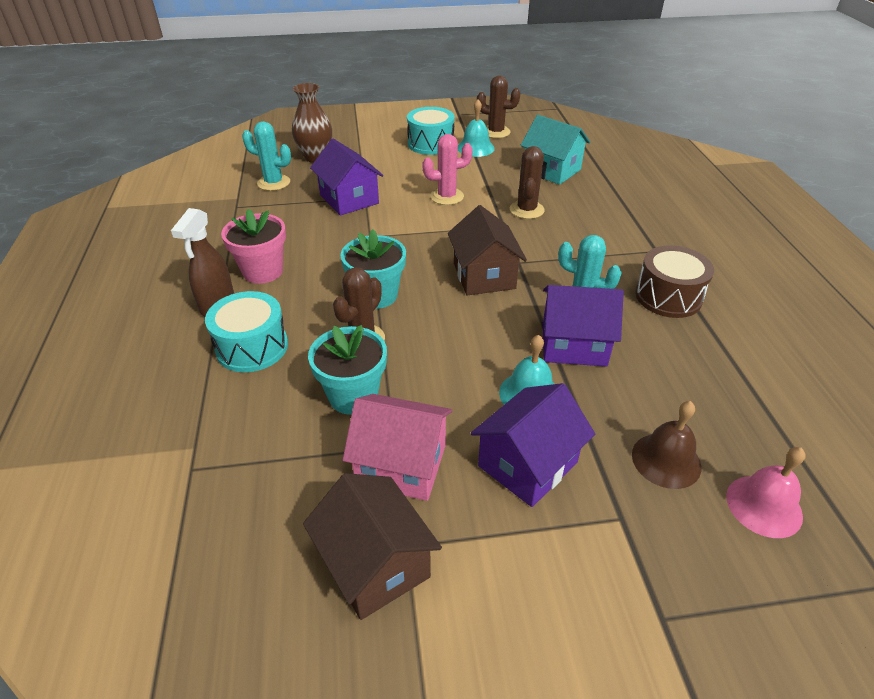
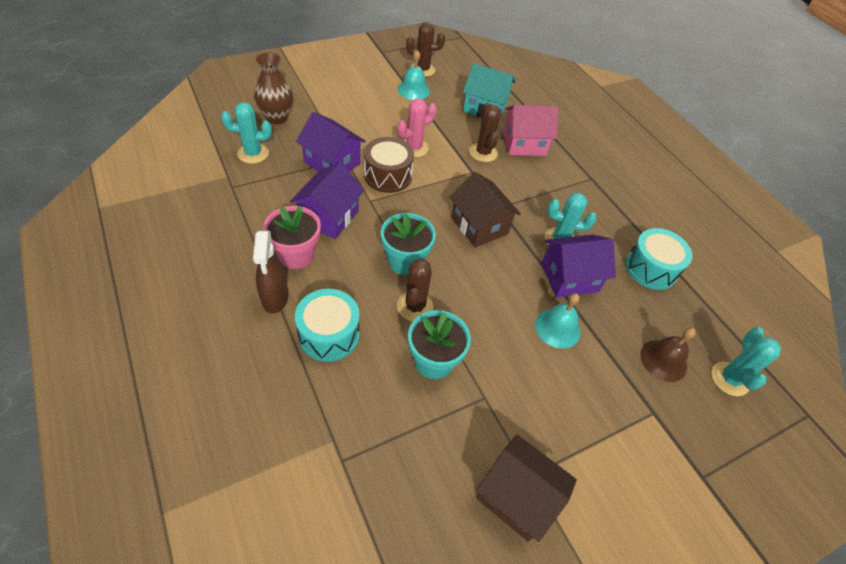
camera: 25 degrees left, 10 degrees up
pink house [343,394,453,501] -> pink house moved to [503,105,558,156]
turquoise drum [407,107,455,155] -> turquoise drum moved to [625,228,693,290]
purple house [471,383,595,507] -> purple house moved to [290,162,365,239]
brown drum [635,245,714,318] -> brown drum moved to [364,137,414,193]
pink bell [726,447,805,538] -> turquoise cactus [711,327,781,396]

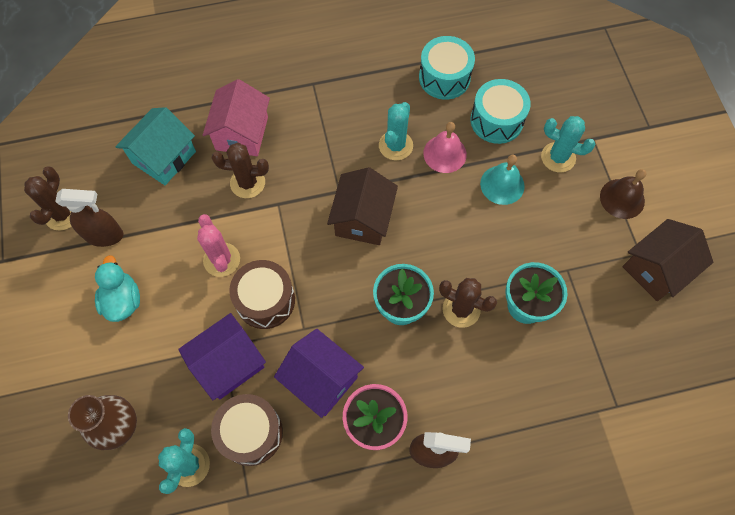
camera: 70 degrees left, 15 degrees up
turquoise drum [295,289,360,362] -> turquoise drum moved to [470,79,531,144]
turquoise bell [398,50,430,100] -> brown spray bottle [55,189,123,247]
brown house [449,172,521,247] -> brown house turned 60 degrees counterclockwise [327,167,398,245]
purple house [541,235,616,298] -> pink bell [423,122,467,173]
brown bell [640,327,695,382] -> brown bell moved to [600,169,646,219]
turquoise cactus [711,327,781,396] -> turquoise cactus moved to [541,116,595,172]
none -> turquoise duck [95,255,140,322]
none -> brown drum [211,394,283,466]

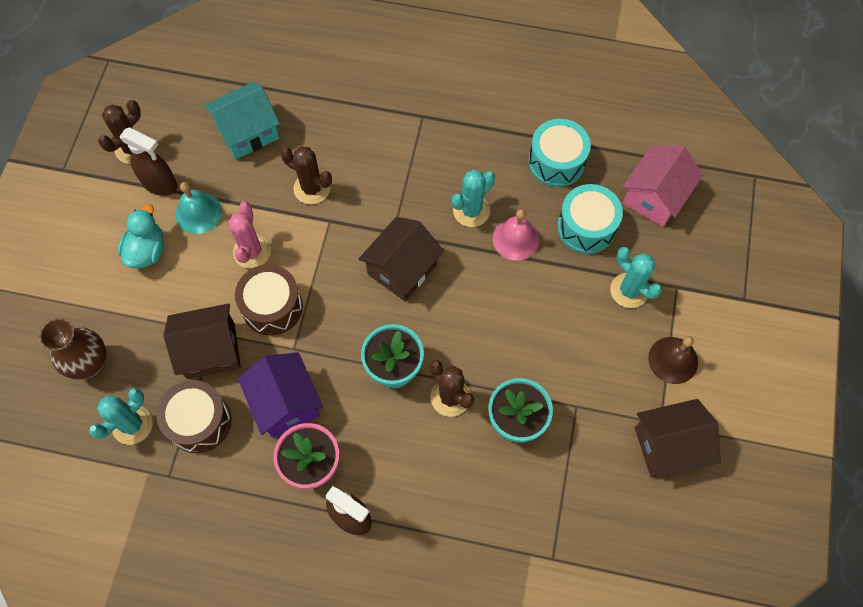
camera: 25 degrees right, 0 degrees up
purple house [178,313,266,400] -> brown house [163,303,241,379]
pink house [203,79,270,156] -> pink house moved to [623,146,703,227]
turquoise bell [480,155,525,205] -> turquoise bell moved to [175,182,222,234]

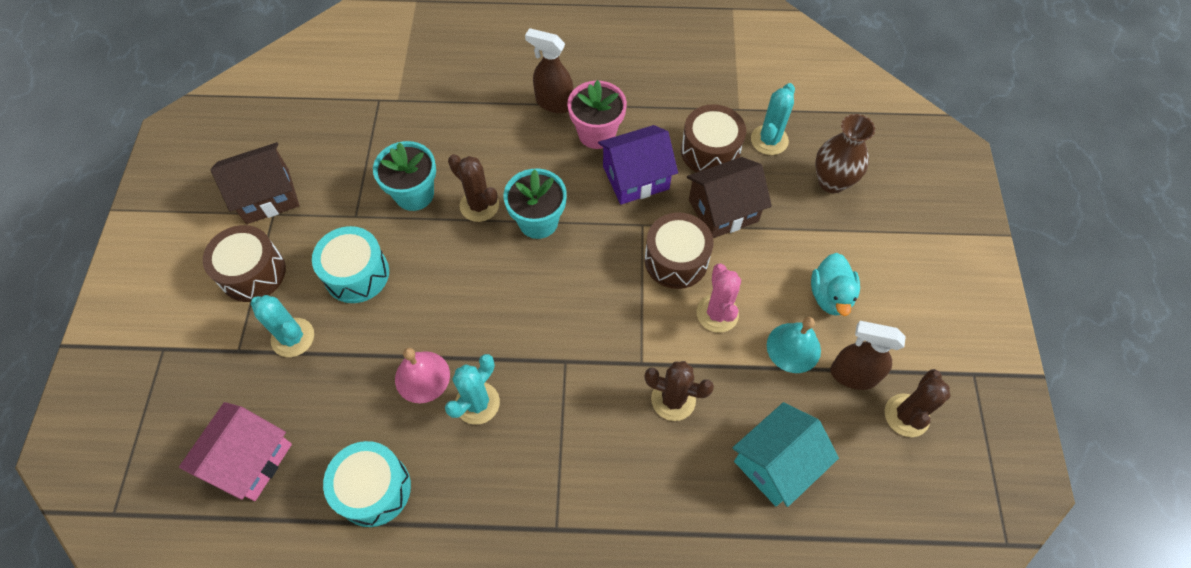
camera: 170 degrees right, 5 degrees down
purple house [238,352,323,438] -> purple house turned 75 degrees counterclockwise [598,125,678,205]
brown house [359,217,444,301] -> none
turquoise drum [557,184,623,254] -> turquoise drum moved to [312,226,389,303]
brown bell [648,336,698,384] -> brown drum [203,225,286,302]

